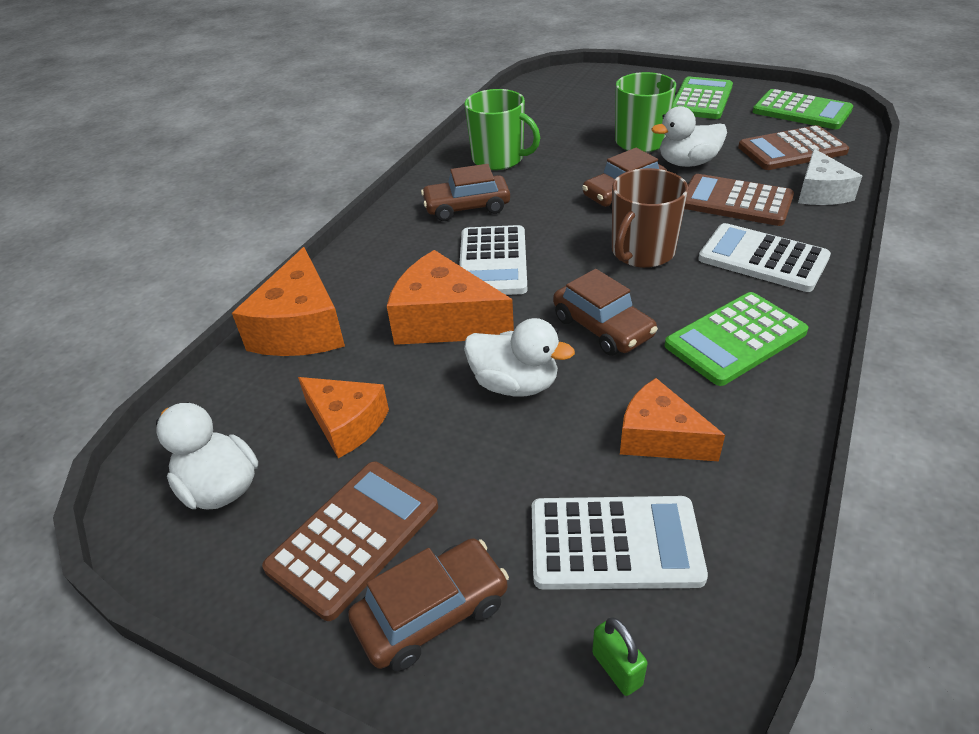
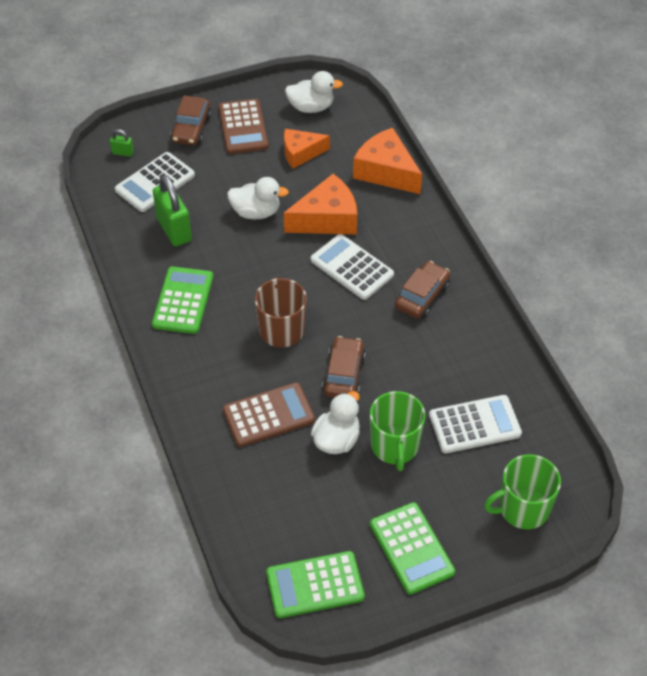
camera: 130 degrees right, 10 degrees up
white duck [464,318,575,397] -> white duck turned 150 degrees counterclockwise [227,177,289,219]
green mug [465,89,540,170] -> green mug moved to [484,454,561,529]
brown car [553,269,658,356] -> none
orange cheese [620,378,725,461] -> green padlock [153,174,192,247]
white calculator [698,223,831,292] -> white calculator moved to [429,395,522,454]
brown calculator [738,125,849,170] -> none
white cheese [798,149,862,205] -> none

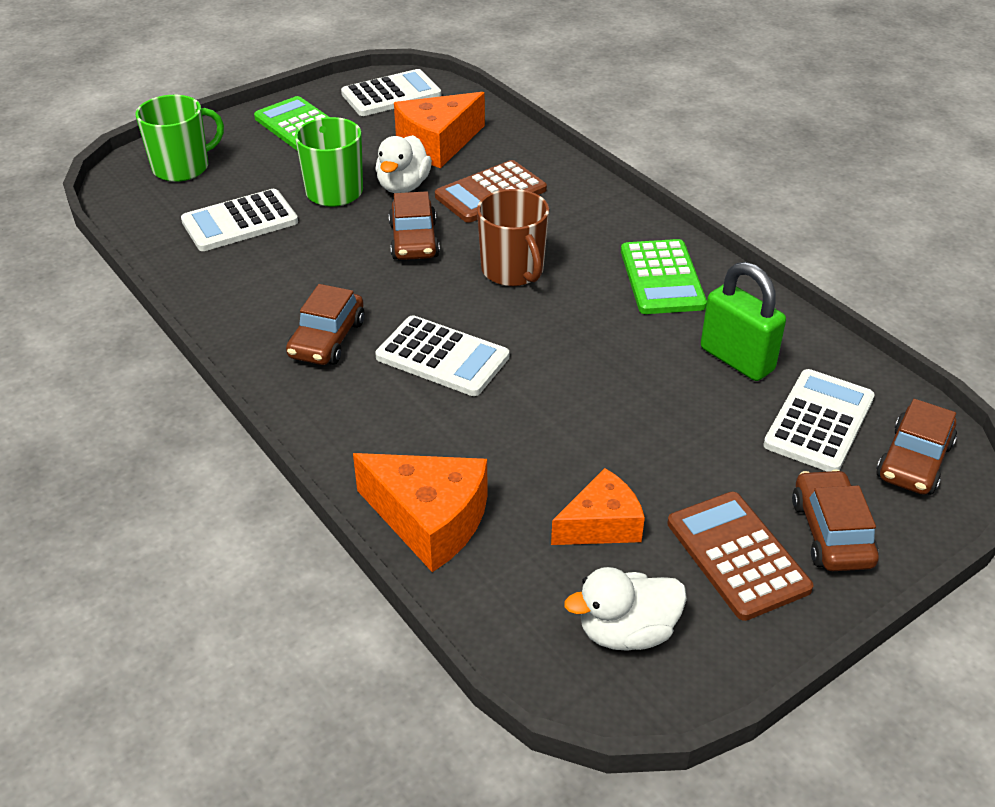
camera: 165 degrees right, 10 degrees down
green padlock [110,129,134,157] -> brown car [876,399,957,495]
white duck [227,177,289,219] -> none
green calculator [266,551,365,618] -> white calculator [341,69,441,116]
orange cheese [284,174,357,234] -> orange cheese moved to [394,92,485,168]

